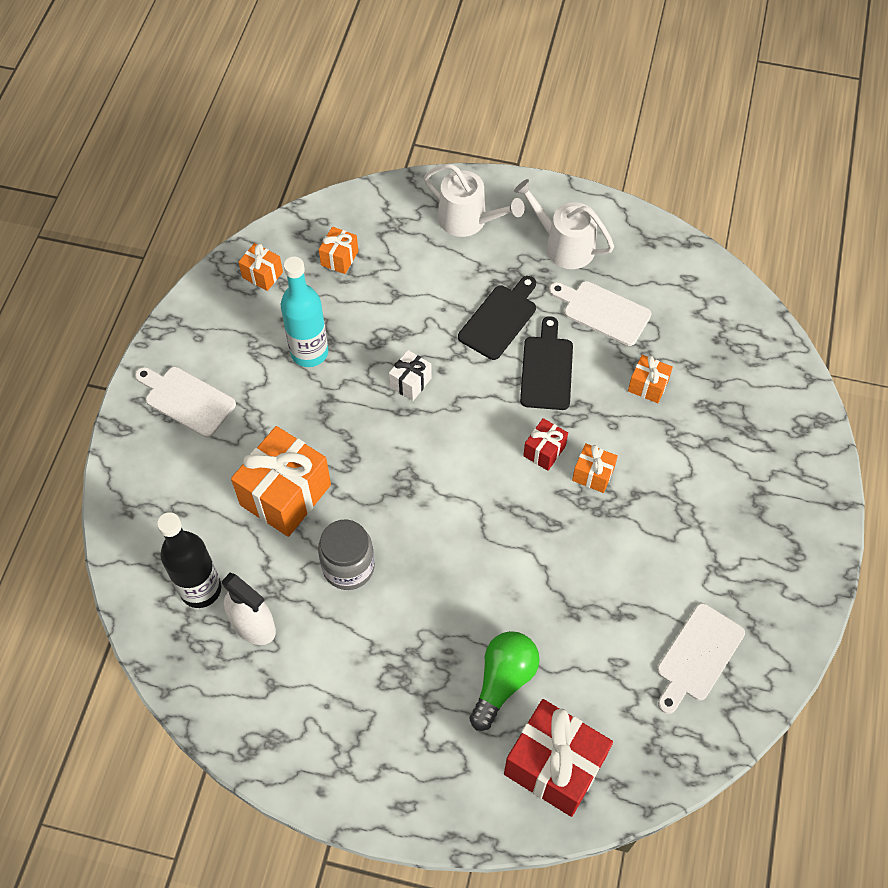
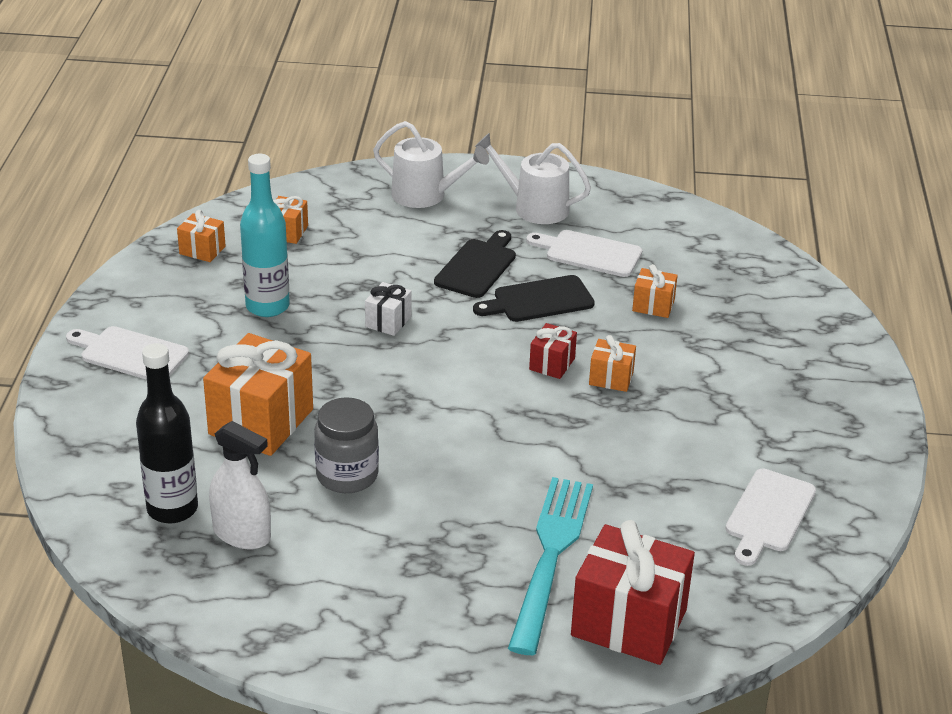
camera: 10 degrees left, 25 degrees down
green light bulb [469,631,540,731] -> turquoise fork [508,477,593,655]
black cutting board [520,316,573,410] -> black cutting board turned 105 degrees counterclockwise [473,275,595,322]

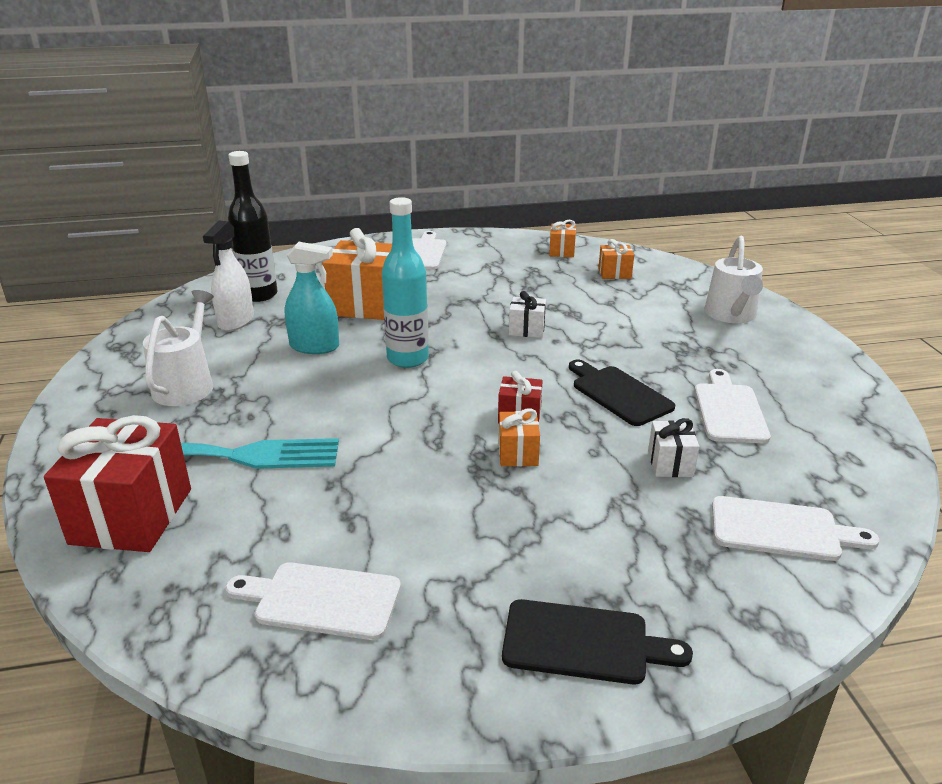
camera: 75 degrees right, 5 degrees down
turquoise bottle [240,154,290,317] -> turquoise bottle moved to [382,197,429,368]
grey jar [314,397,379,493] -> turquoise spray bottle [285,242,339,354]
black cutting board [434,230,516,298] -> black cutting board moved to [502,599,693,684]
white watering can [475,133,591,224] -> white watering can moved to [143,290,214,406]
orange gift [632,264,678,318] -> white gift [648,418,700,477]
none -> white cutting board [712,496,879,561]

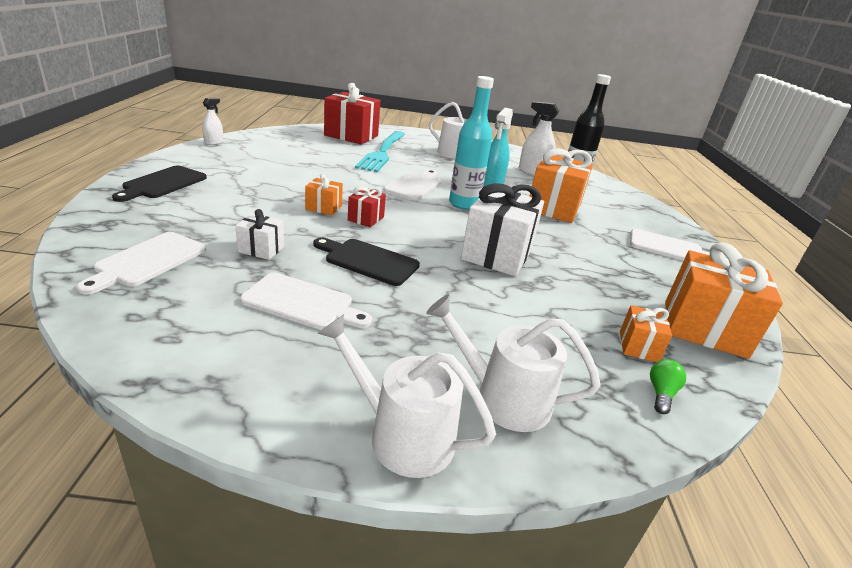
camera: 100 degrees right, 0 degrees up
white cutting board [225,562,401,640] -> white cutting board moved to [384,169,441,201]
white gift [509,291,546,338] -> white gift [461,183,544,276], size x2.05
orange gift [549,220,576,257] -> orange gift [665,242,783,359], size x2.05
black cutting board [569,360,675,426] -> black cutting board turned 135 degrees counterclockwise [313,237,420,286]
none -> white spray bottle [202,98,224,145]
none -> white watering can [317,314,496,478]
none -> green light bulb [650,359,686,414]

